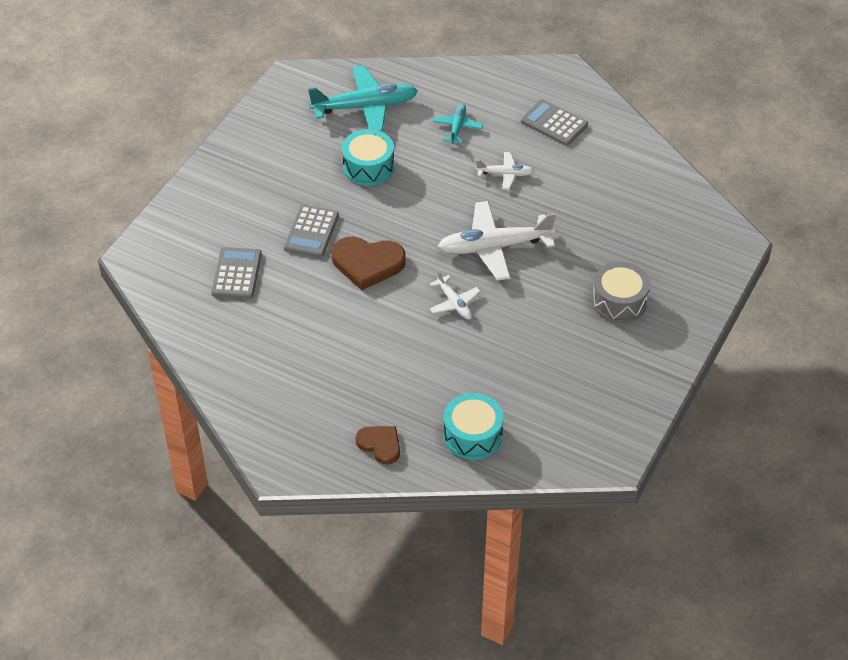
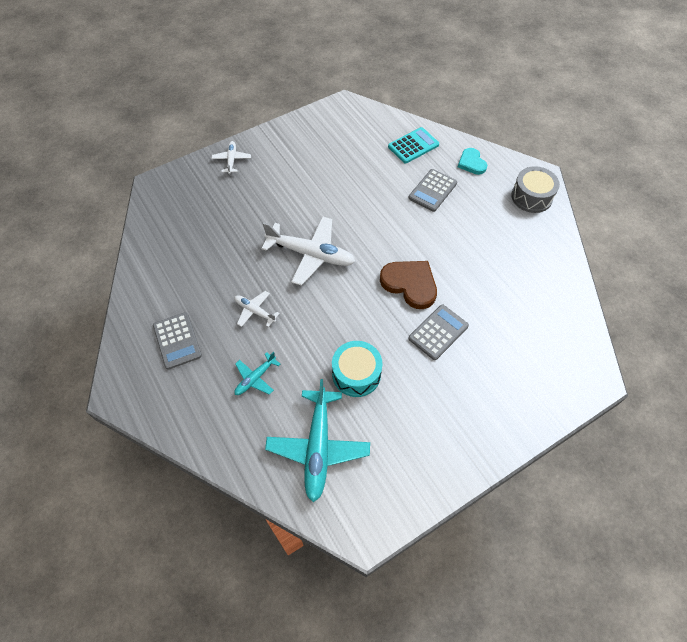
camera: 150 degrees left, 10 degrees up
grey calculator [211,247,262,299] -> grey calculator moved to [408,169,457,212]
turquoise plane [308,66,418,132] -> turquoise plane turned 105 degrees counterclockwise [265,379,370,502]
brown heart [356,426,400,464] -> turquoise heart [458,148,487,175]
white plane [430,270,481,319] -> white plane moved to [211,141,251,174]
turquoise drum [444,393,504,460] -> turquoise calculator [388,127,439,164]
grey drum [592,262,650,323] -> grey drum moved to [511,166,560,213]

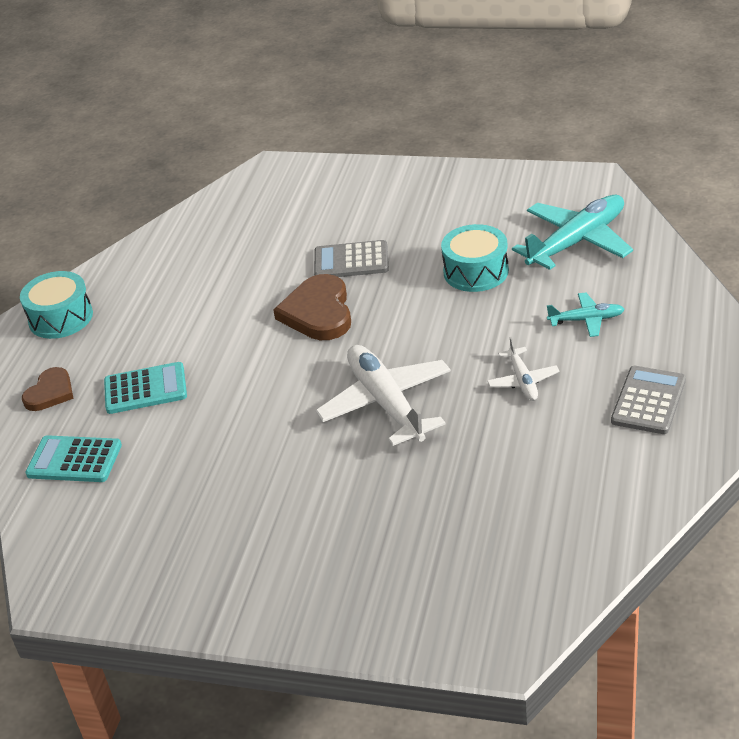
camera: 130 degrees left, 20 degrees down
white plane [211,141,251,174] -> none
grey calculator [408,169,457,212] -> turquoise calculator [104,362,187,414]
turquoise heart [458,148,487,175] -> brown heart [22,367,74,411]
grey drum [511,166,560,213] -> turquoise drum [20,271,93,339]

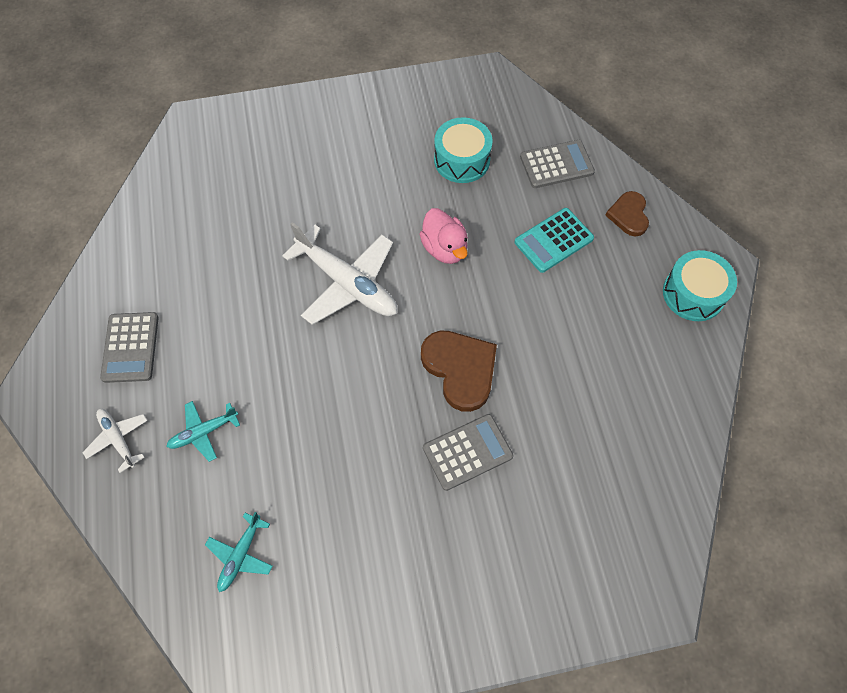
camera: 150 degrees right, 25 degrees up
turquoise calculator [25,435,122,482] -> grey calculator [520,140,595,188]
turquoise drum [441,224,509,292] -> turquoise drum moved to [434,117,493,183]
white plane [487,337,559,401] -> white plane moved to [82,409,148,473]
turquoise plane [512,195,633,270] -> turquoise plane [205,512,273,592], size x0.51
none -> pink duck [420,208,468,264]

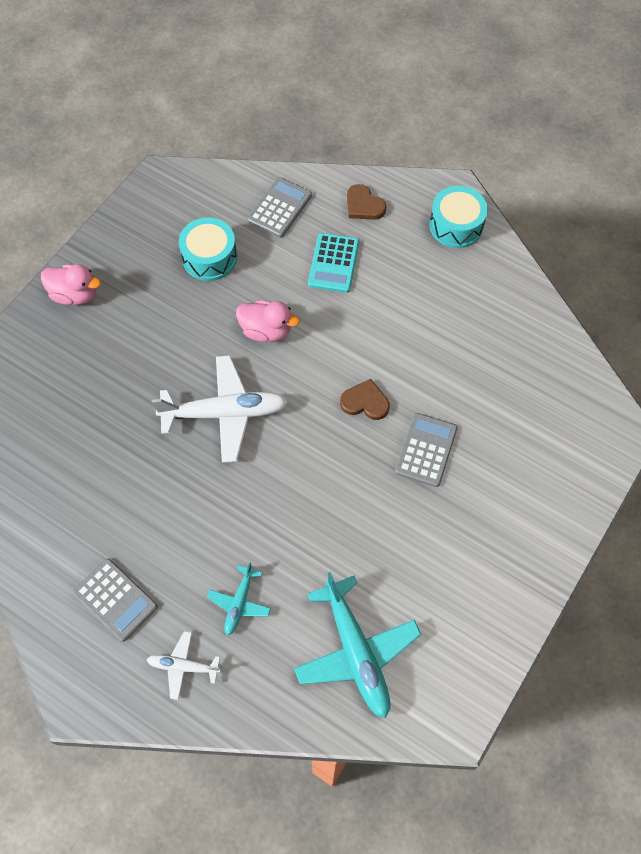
camera: 45 degrees left, 0 degrees up
turquoise plane [205,512,273,592] -> turquoise plane [294,572,421,718], size x1.96
brown heart [421,330,497,412] -> brown heart [340,379,390,420], size x0.61
none -> pink duck [41,264,101,305]

